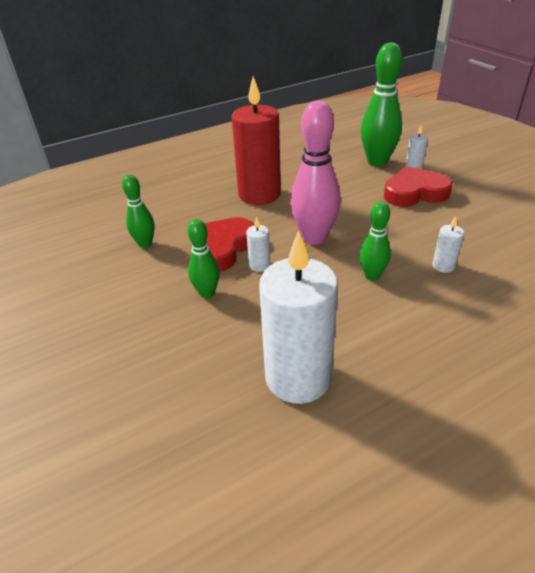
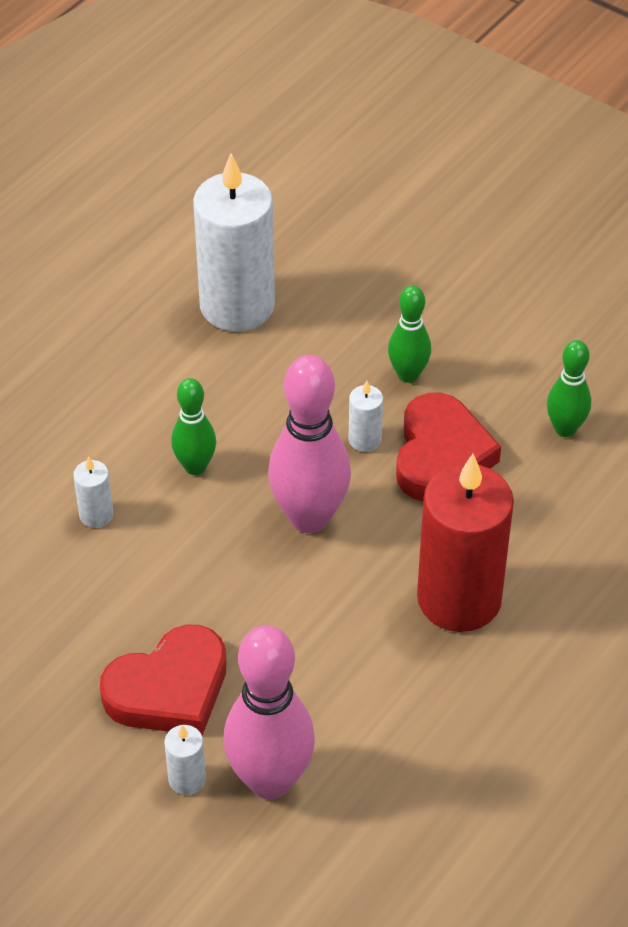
camera: 155 degrees right, 10 degrees up
green bowling pin [361,42,402,167] -> pink bowling pin [223,625,315,800]

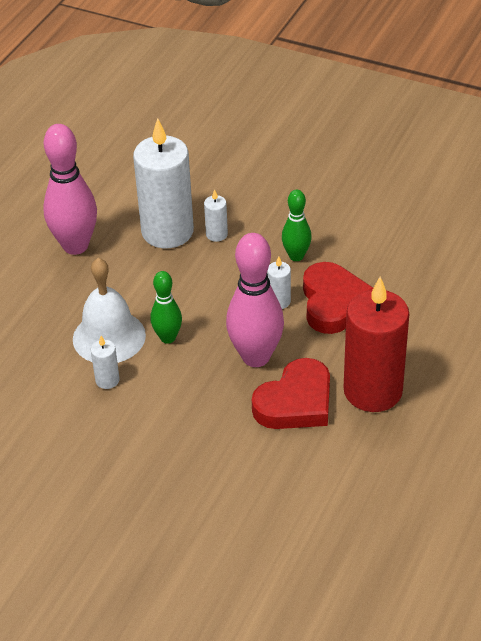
camera: 10 degrees left, 5 degrees down
red heart [100,624,227,736] -> red heart moved to [252,358,330,429]
white candle [164,725,206,795] -> white candle moved to [204,189,228,242]
pink bowling pin [223,625,315,800] -> pink bowling pin moved to [43,124,97,255]
green bowling pin [547,340,591,437] -> none
none -> white bell [73,258,146,363]

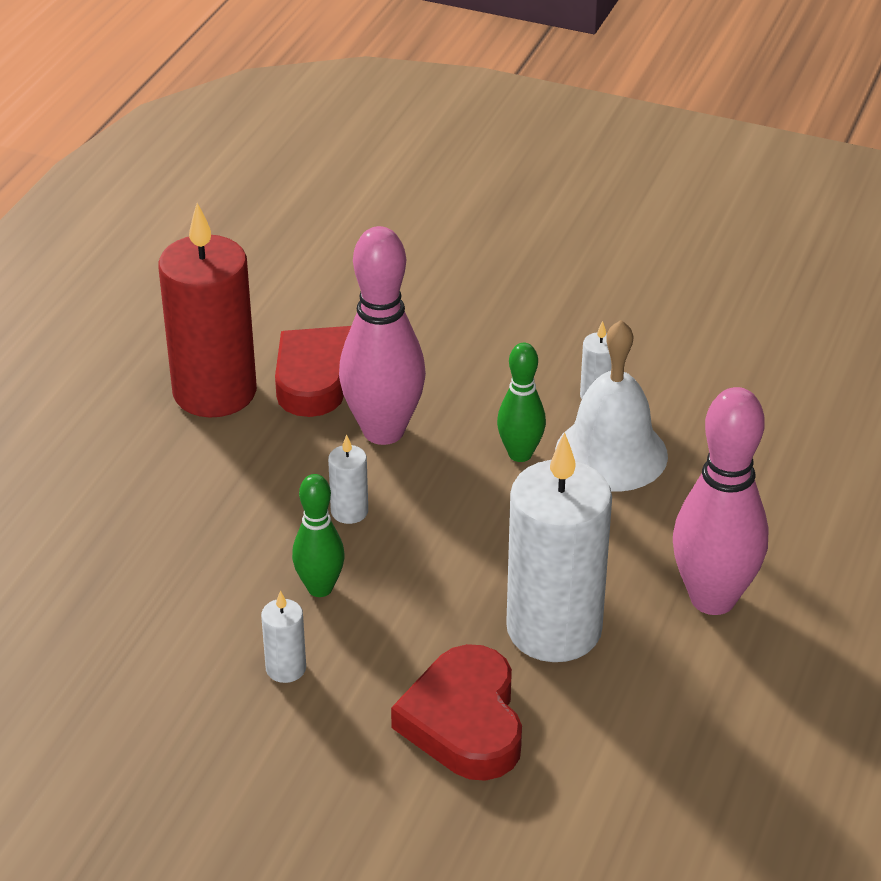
camera: 175 degrees right, 5 degrees down
white candle [204,189,228,242] -> white candle moved to [261,590,306,683]
red heart [303,262,373,334] -> red heart moved to [391,644,522,781]

